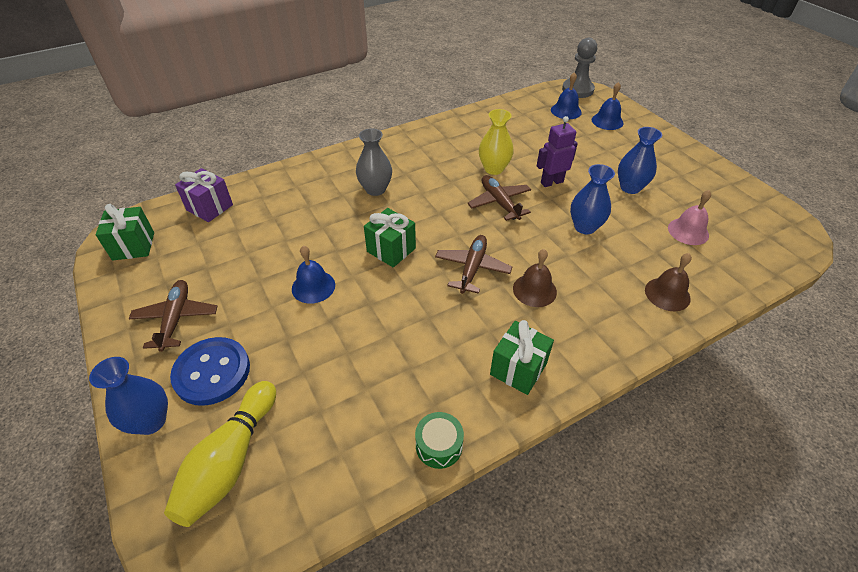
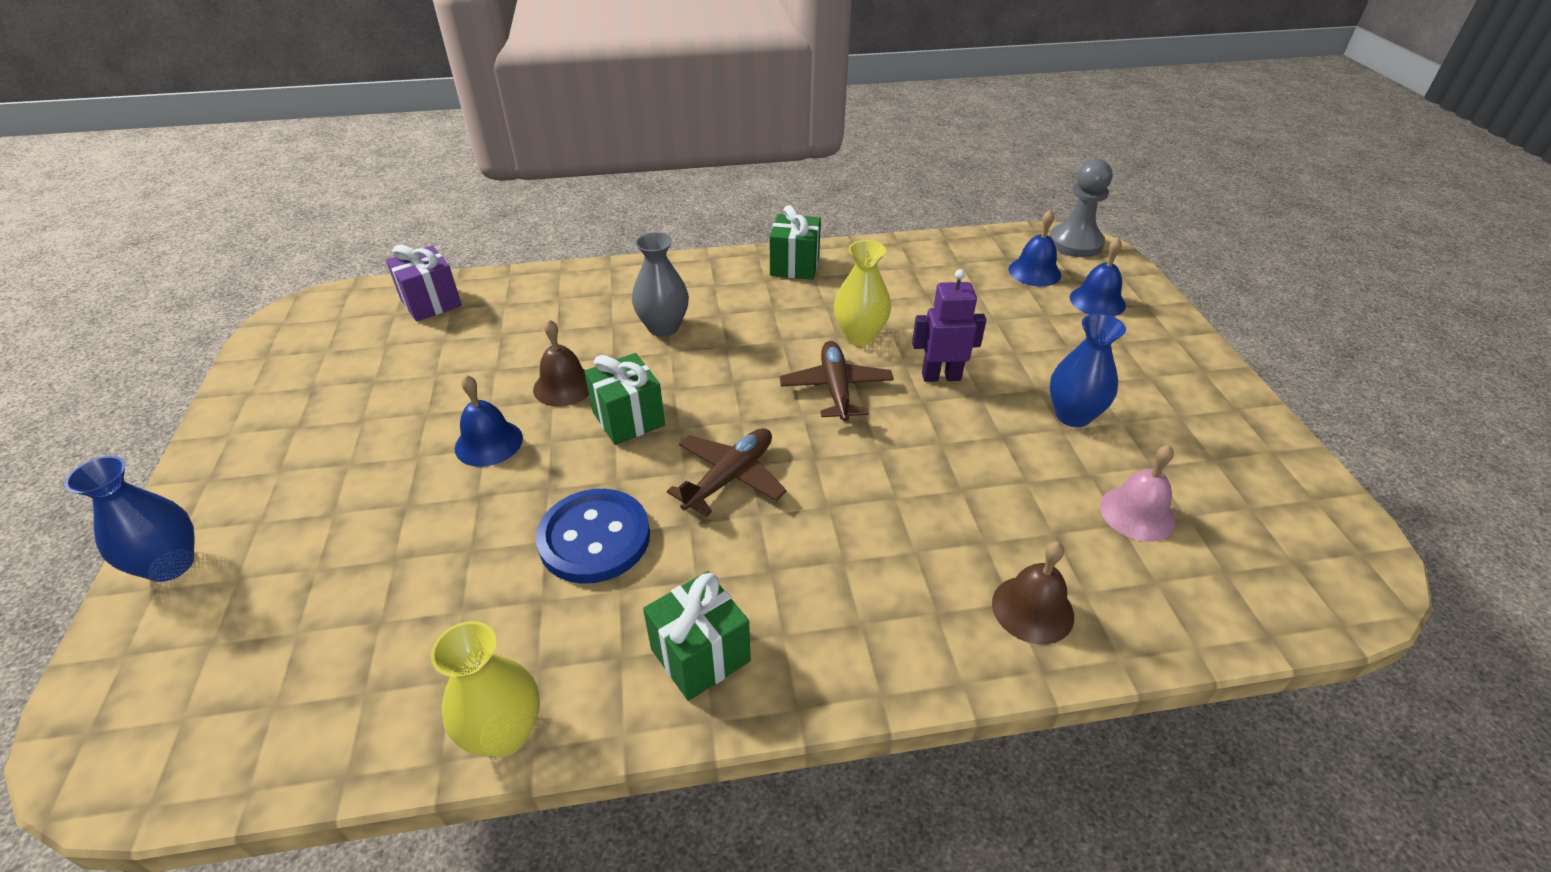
camera: 20 degrees right, 5 degrees down
green gift [95,204,154,261] -> green gift moved to [770,205,821,280]
brown plane [129,280,217,352] -> none
yellow bowling pin [164,381,276,527] -> none
blue button [170,337,250,406] -> blue button moved to [536,489,650,584]
green drum [415,412,464,469] -> yellow vase [431,621,540,757]
brown bell [513,249,557,307] -> brown bell moved to [533,320,589,407]
blue vase [570,164,615,234] -> none

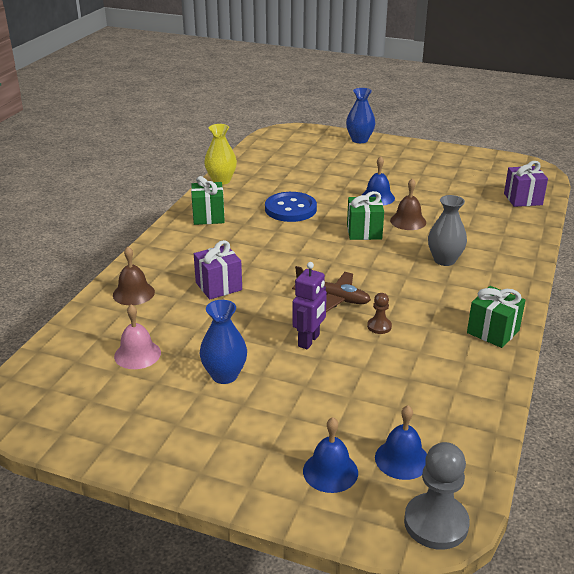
camera: 120 degrees right, 10 degrees down
brown plane [667,428,787,517] -> none
yellow vase [834,240,891,346] -> brown pawn [367,293,392,334]
none -> purple gift [194,240,242,299]

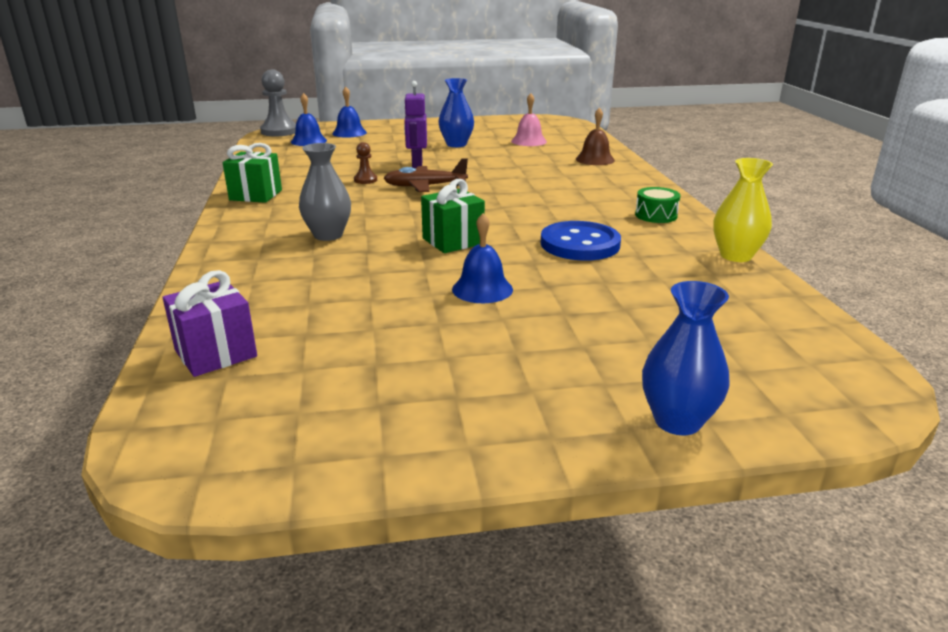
camera: 150 degrees right, 5 degrees down
green gift [191,176,225,225] -> green drum [635,187,680,223]
purple gift [194,240,242,299] -> none
brown bell [390,178,426,230] -> none

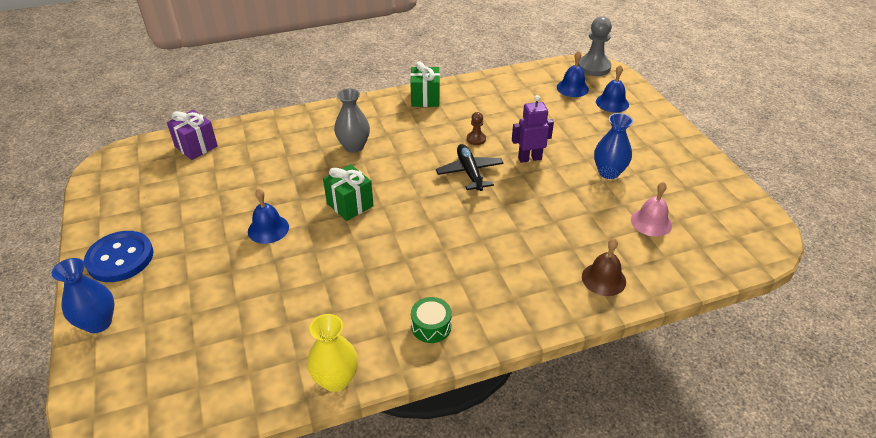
camera: 80 degrees right, 15 degrees up
brown plane [383,158,468,192] -> black plane [436,144,503,191]
blue button [541,221,621,261] -> blue button moved to [84,231,153,282]

